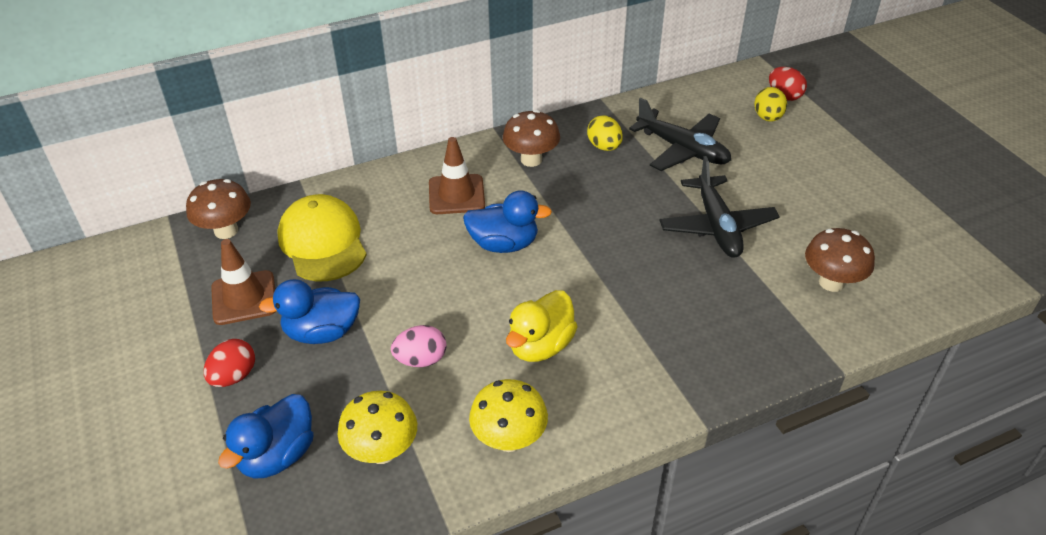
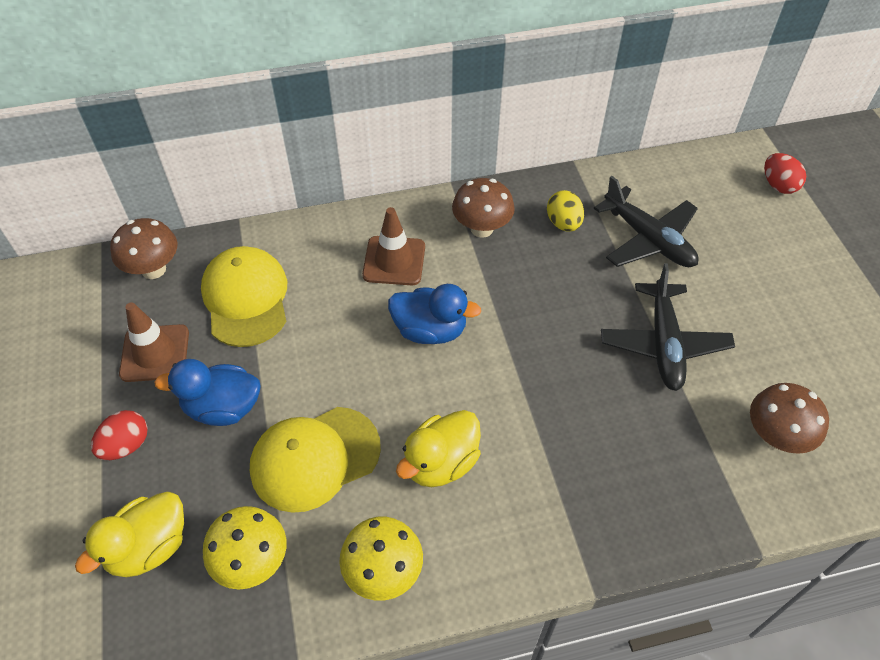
camera: 10 degrees right, 10 degrees up
blue duck [218,394,314,479] -> yellow duck [75,492,184,577]
pink egg [391,325,447,367] -> yellow cap [250,407,381,513]
yellow egg [754,87,787,122] -> none

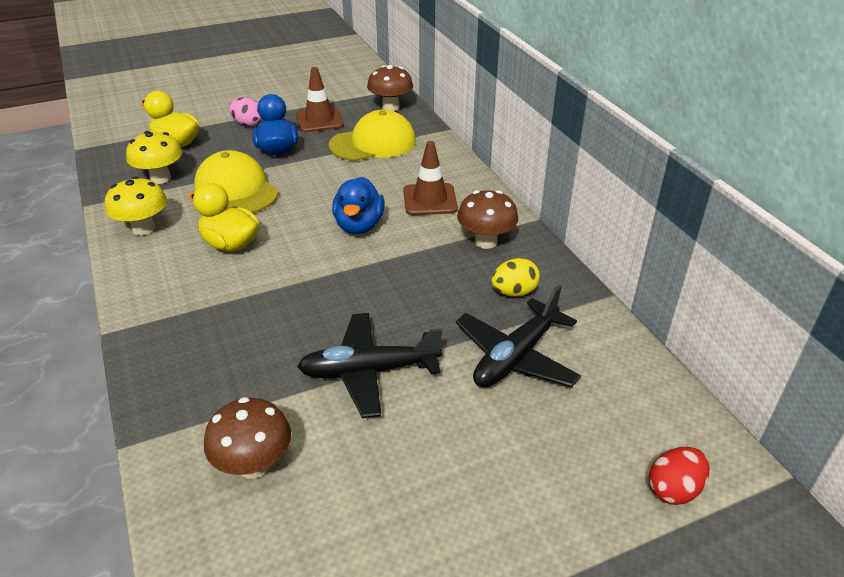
camera: 80 degrees right, 15 degrees down
red egg [91,410,148,460] -> pink egg [229,97,262,127]

